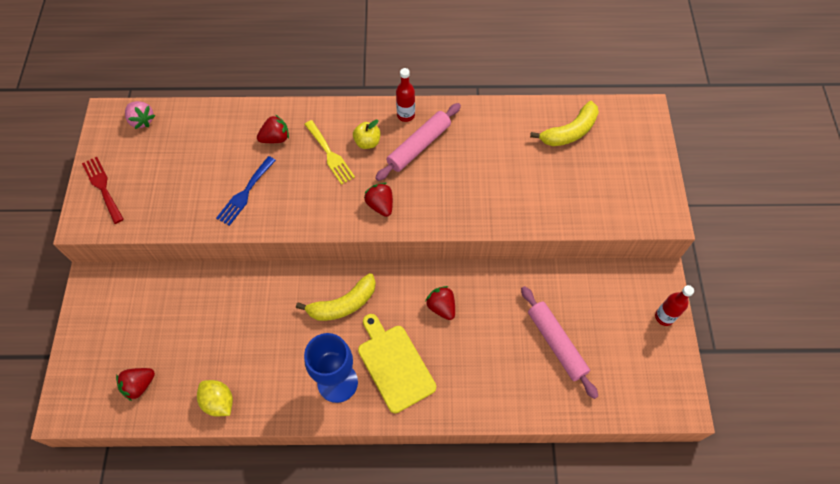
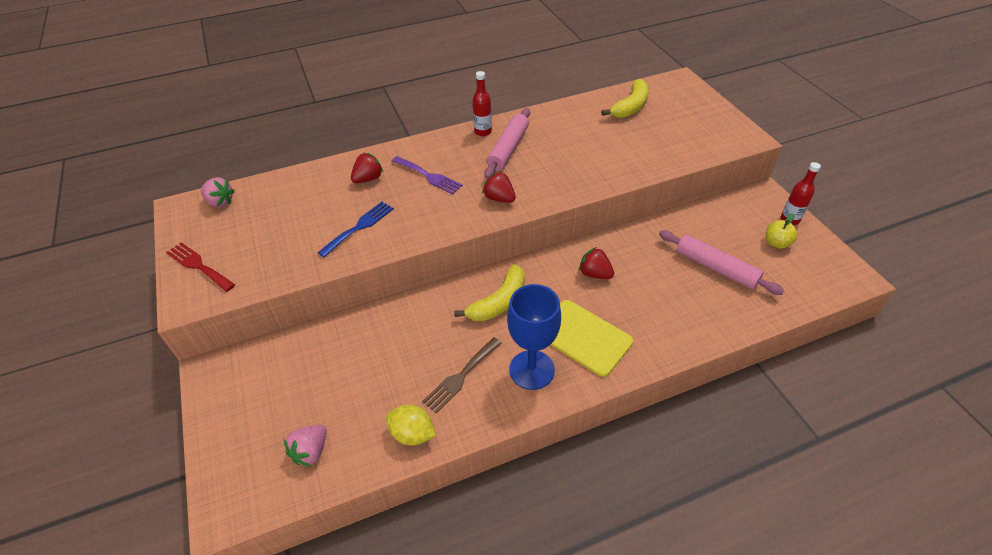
camera: 20 degrees left, 15 degrees down
red strawberry [116,368,155,401] -> pink strawberry [284,425,327,466]
blue fork [216,156,276,226] -> blue fork turned 150 degrees counterclockwise [318,202,394,258]
yellow fork [304,120,355,185] -> purple fork [392,156,463,194]
yellow apple [353,119,380,149] -> yellow apple moved to [766,213,798,249]
none -> brown fork [422,337,502,413]

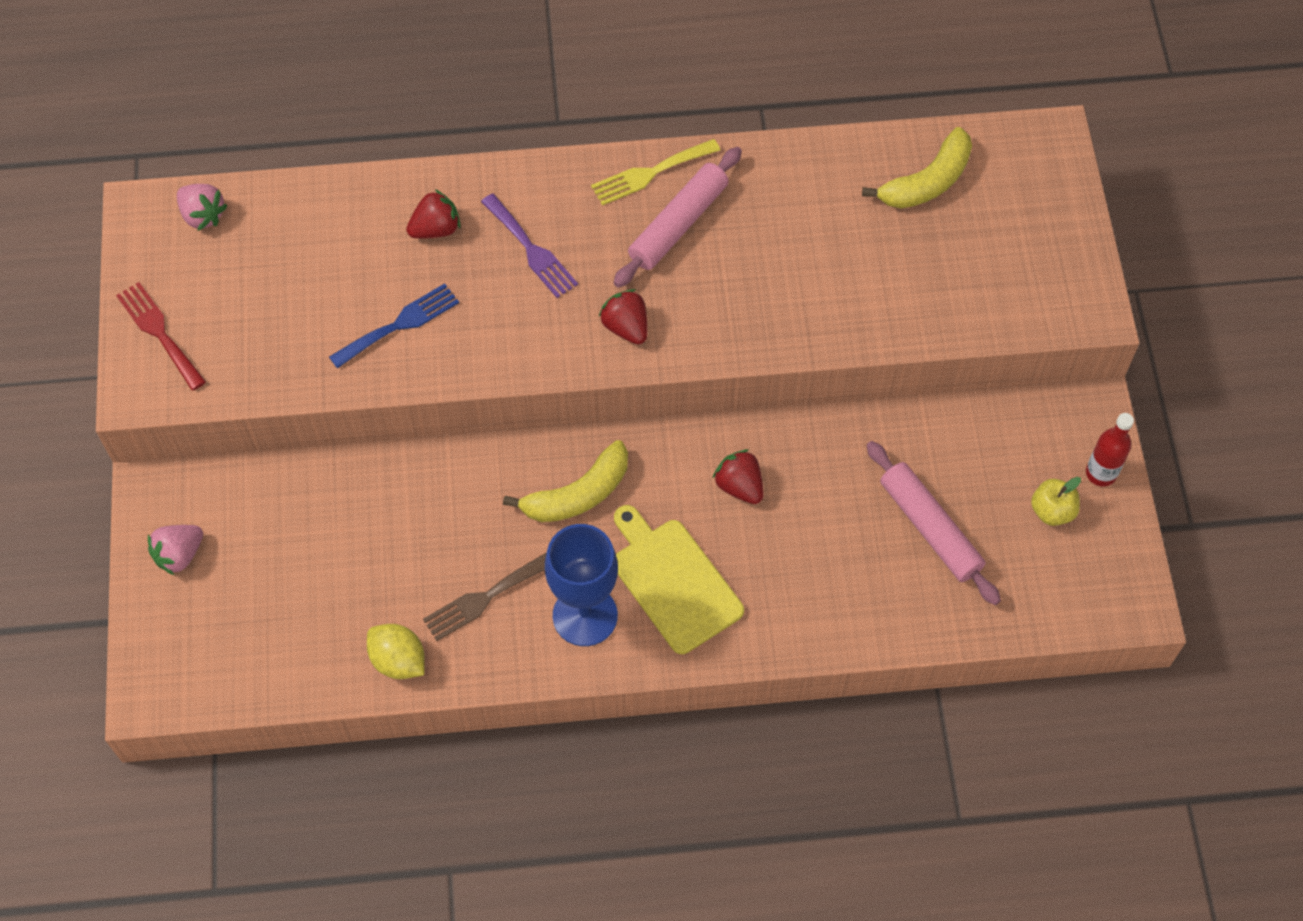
camera: 15 degrees right, 15 degrees up
pink strawberry [284,425,327,466] -> pink strawberry moved to [148,525,203,575]
red bottle [473,71,492,136] -> yellow fork [591,139,720,206]

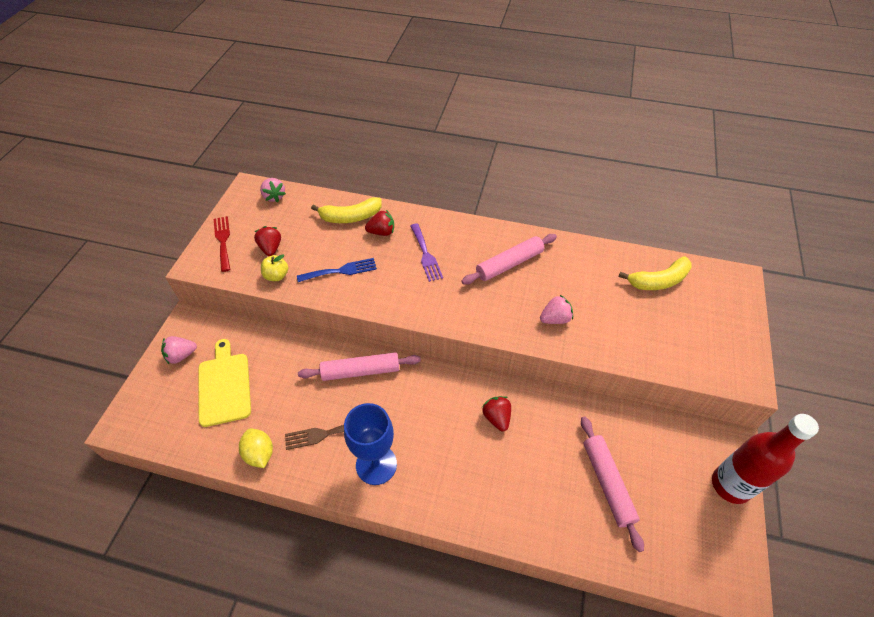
camera: 20 degrees right, 10 degrees down
yellow banana [503,440,628,522] -> yellow banana moved to [311,197,382,223]
yellow fork [591,139,720,206] -> none
red strawberry [599,289,647,345] -> red strawberry moved to [254,226,281,256]
yellow cutting board [614,505,744,654] -> yellow cutting board moved to [198,339,251,427]
yellow apple [1031,477,1081,526] -> yellow apple moved to [261,255,288,281]
red bottle [1086,413,1134,487] -> red bottle [712,414,819,504], size x1.85
none -> pink rolling pin [298,352,421,381]
none -> pink strawberry [540,295,573,324]

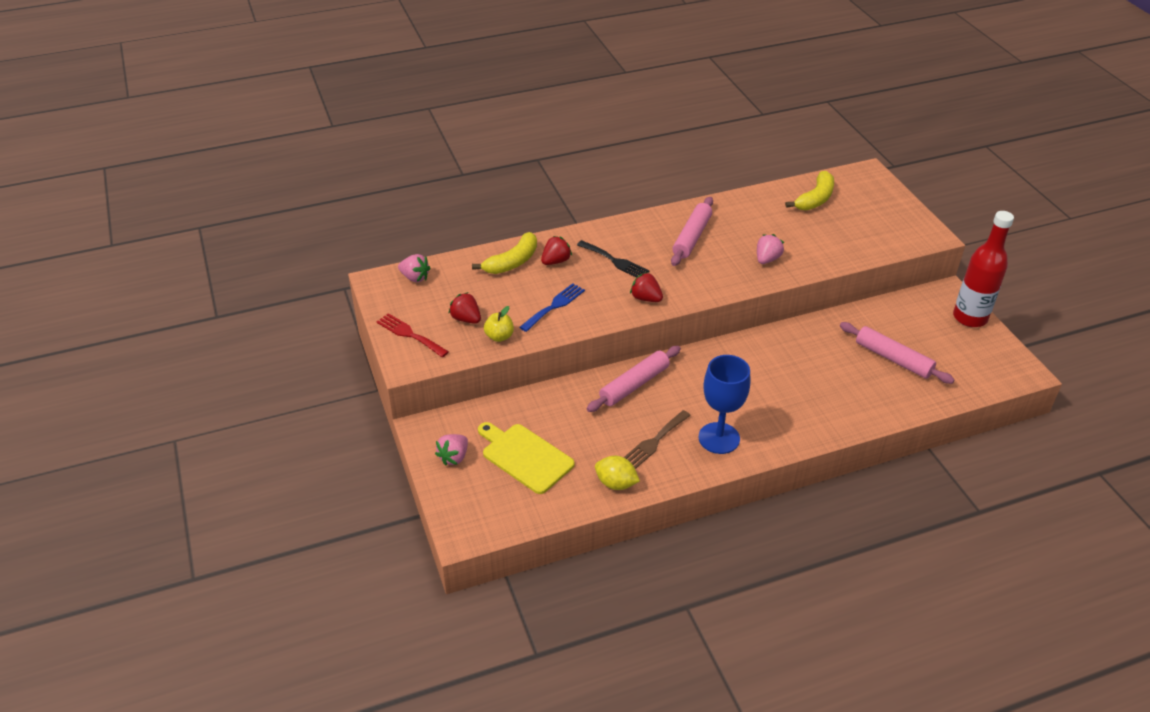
camera: 35 degrees left, 10 degrees down
purple fork [410,223,443,282] -> black fork [577,240,649,278]
red strawberry [482,396,511,431] -> red strawberry moved to [630,272,663,302]

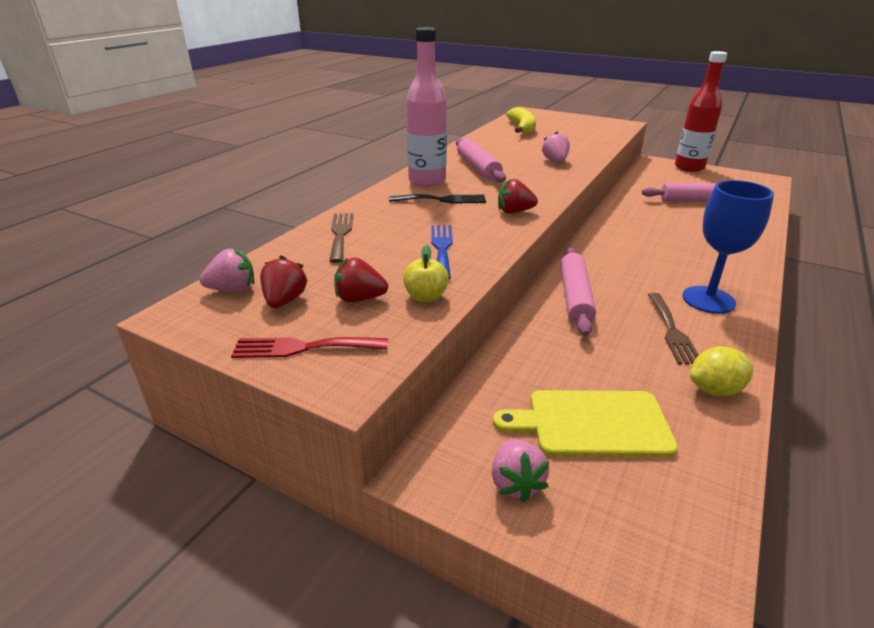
camera: 40 degrees left, 10 degrees down
yellow banana [472,232,537,274] -> brown fork [329,213,353,263]
red strawberry [541,236,572,265] -> red strawberry moved to [260,256,308,308]
none -> pink bottle [406,27,447,187]

